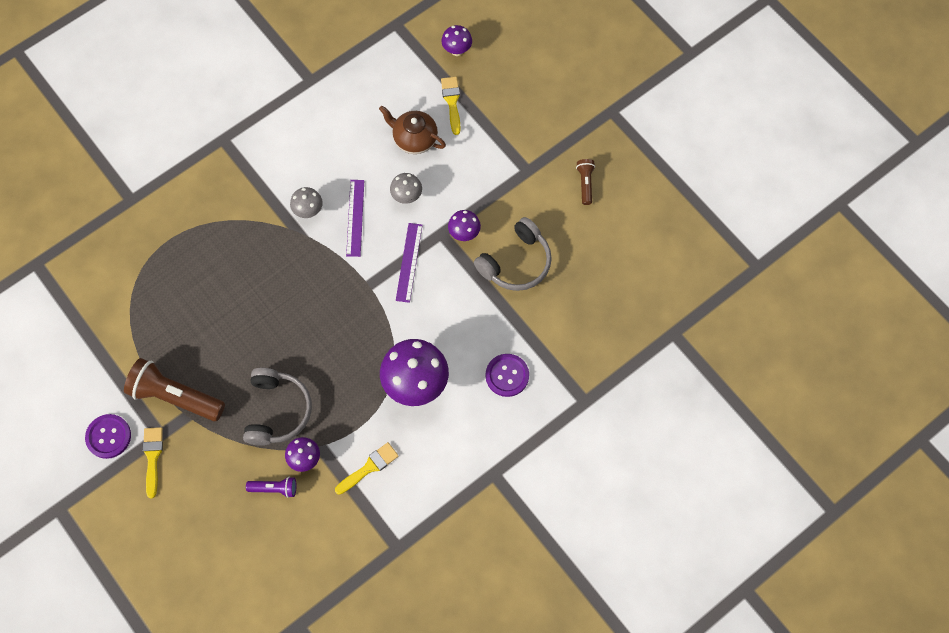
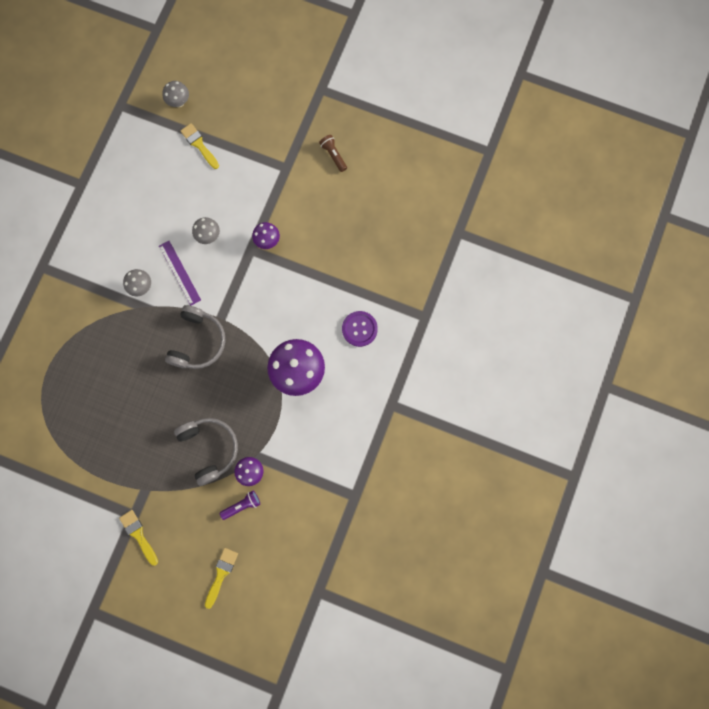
camera: 30 degrees left, 10 degrees up
purple button [85,414,131,459] -> none
brown flashlight [124,358,225,421] -> none
yellow brush [335,442,399,495] -> yellow brush moved to [205,548,238,609]
brown teapot [379,106,446,154] -> none
purple ruler [396,223,423,303] -> none
purple mushroom [441,25,472,56] -> grey mushroom [162,81,189,107]
grey headphones [474,217,552,291] -> grey headphones moved to [165,305,226,369]

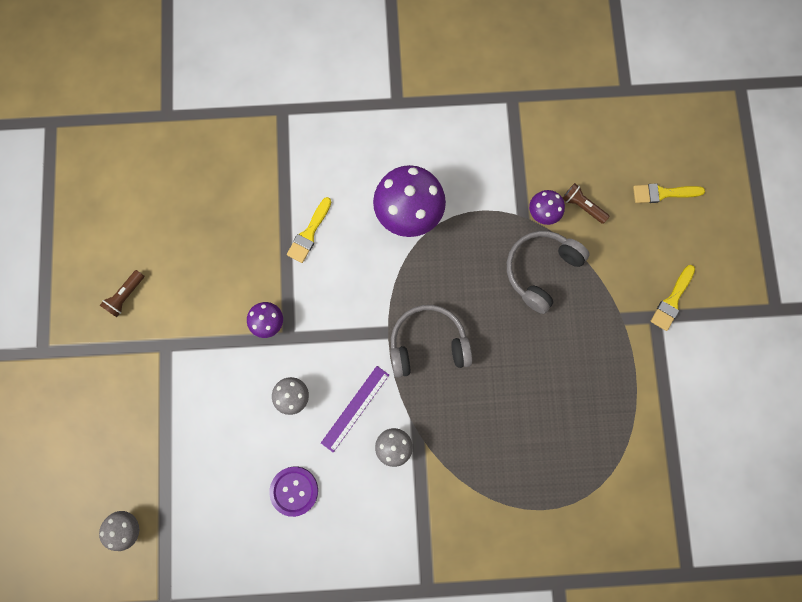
camera: 115 degrees left, 0 degrees up
yellow brush [180,123,219,169] -> yellow brush moved to [287,197,331,263]
purple flashlight [220,491,260,520] -> brown flashlight [563,183,609,224]
purple button [342,311,378,347] -> purple button moved to [269,466,318,517]

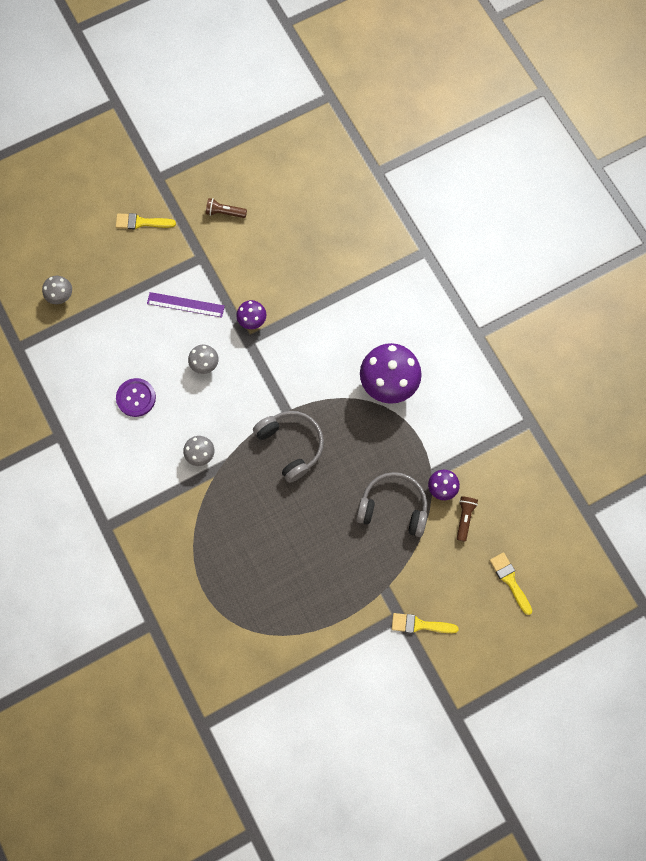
camera: 65 degrees right, 5 degrees down
yellow brush [287,197,331,263] -> yellow brush moved to [116,213,176,229]
purple ruler [321,366,389,452] -> purple ruler moved to [147,292,225,318]

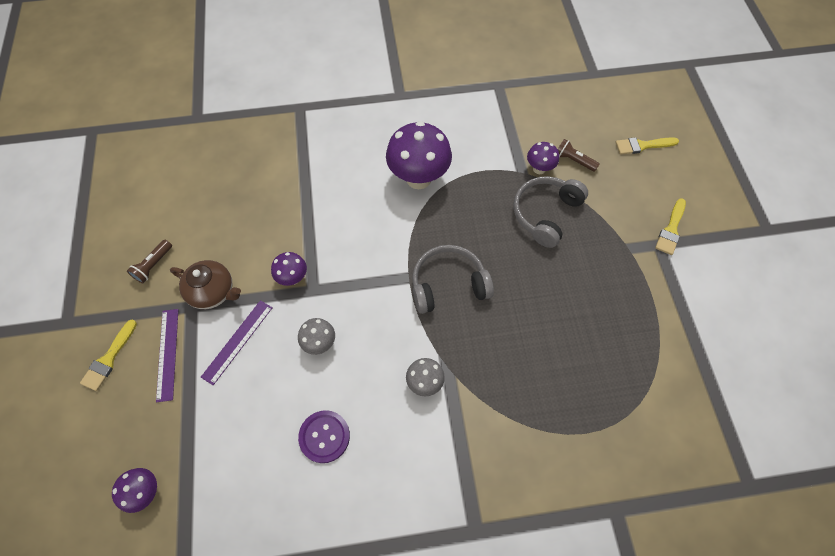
camera: 70 degrees left, 10 degrees down
grey mushroom [42,276,72,304] -> purple mushroom [112,468,157,513]
none -> purple ruler [156,309,178,402]
none -> brown teapot [170,260,241,309]

